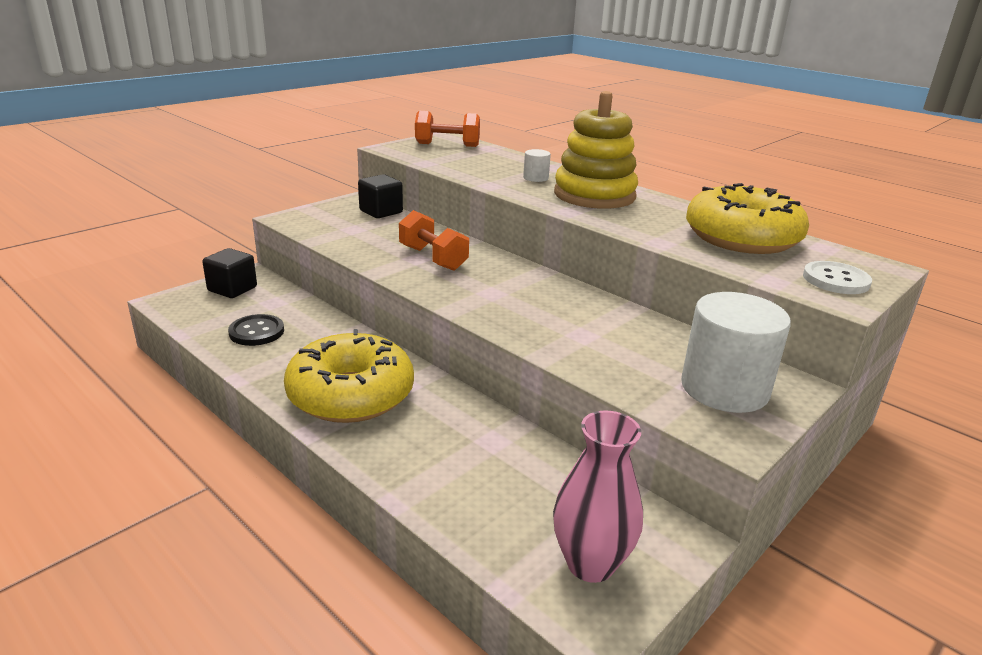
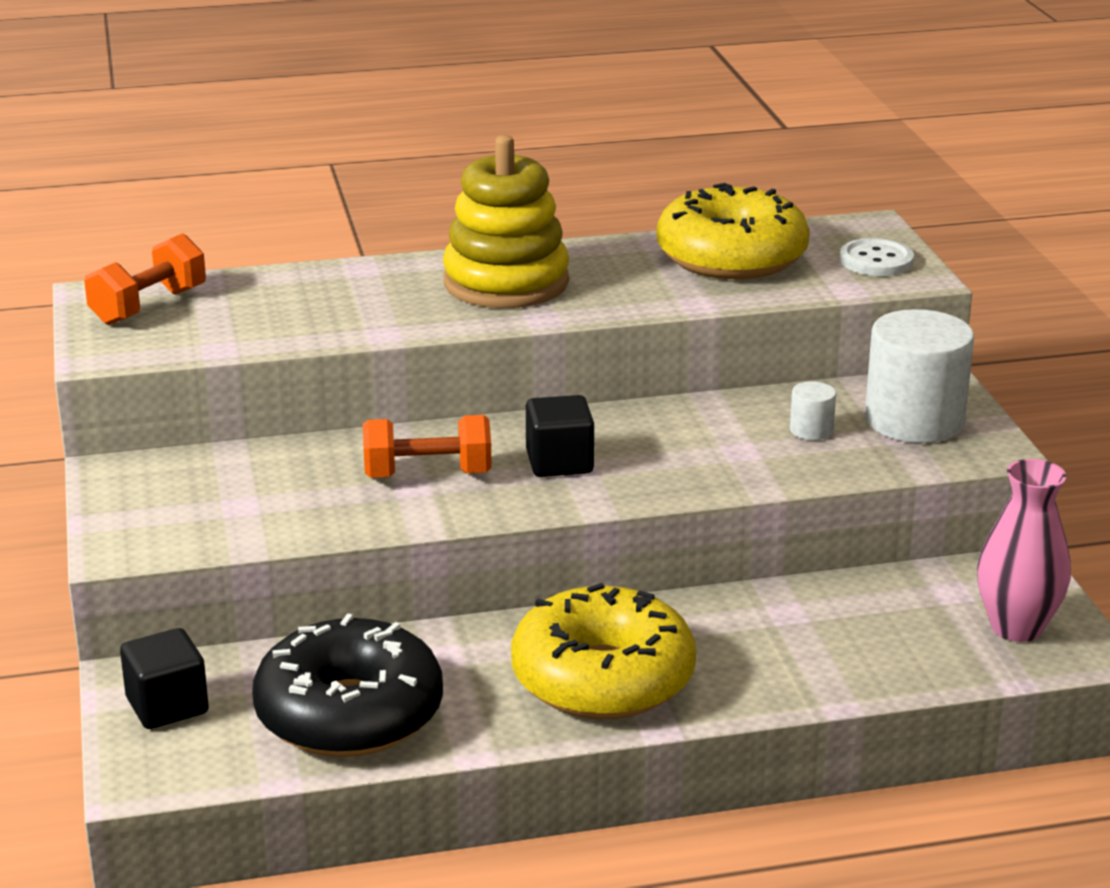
camera: 55 degrees left, 0 degrees up
black button [228,314,284,346] -> black donut [252,613,443,757]
black cube [358,174,403,218] -> black cube moved to [526,395,594,477]
white cylinder [523,149,551,182] -> white cylinder moved to [790,381,836,440]

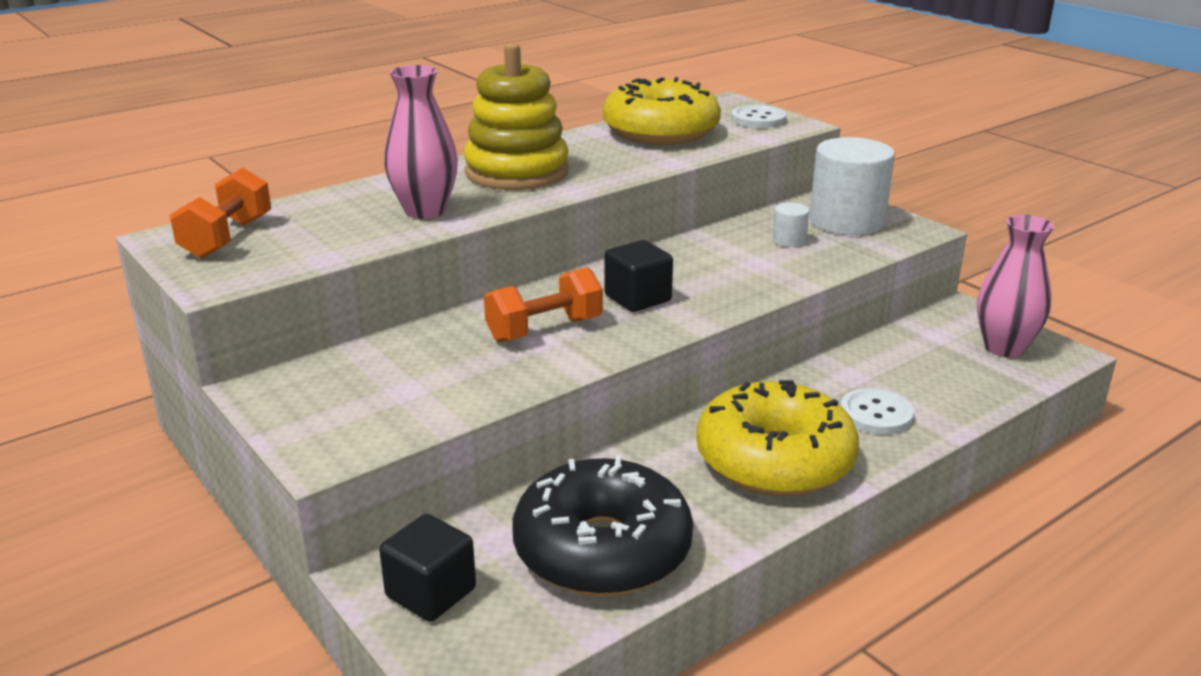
camera: 25 degrees left, 0 degrees up
none -> pink vase [384,65,458,219]
none -> white button [841,388,914,434]

